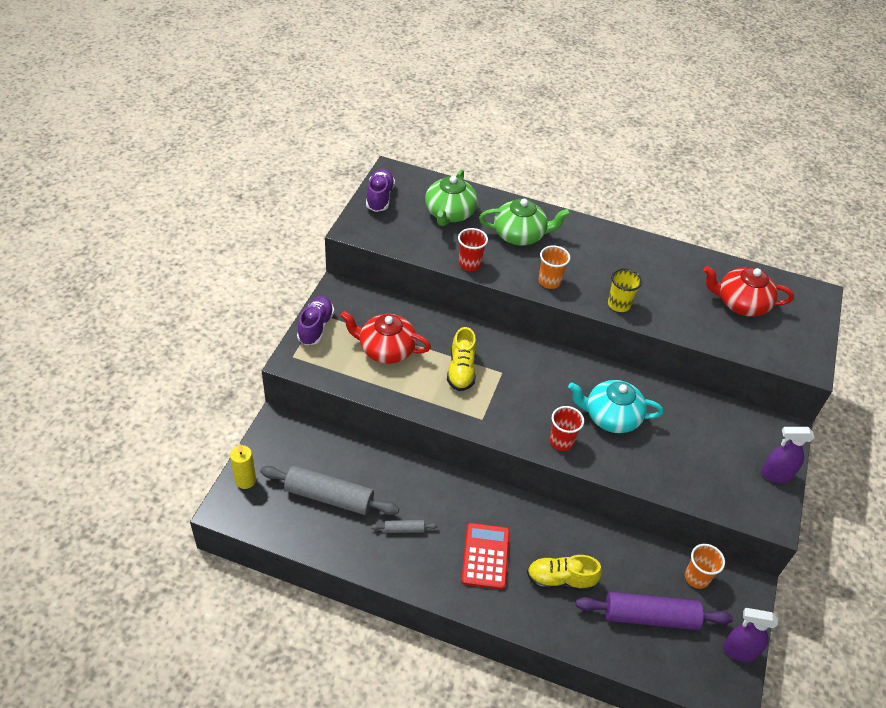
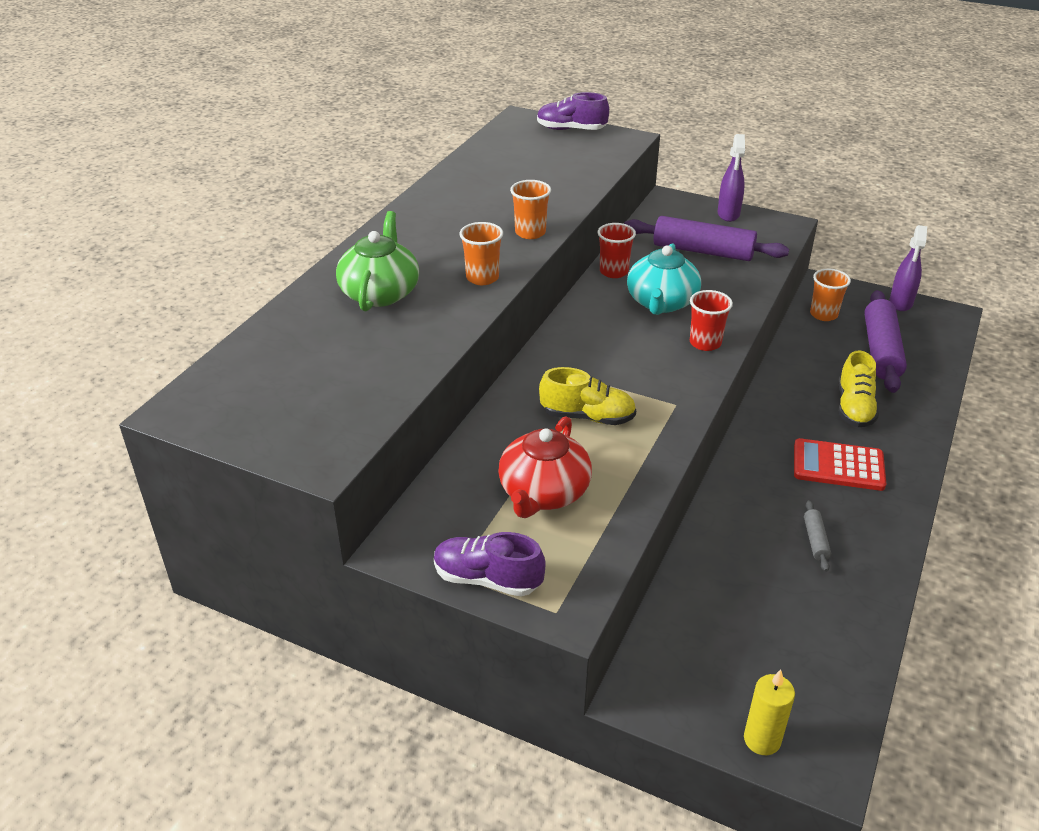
camera: 80 degrees left, 10 degrees down
grey rolling pin [260,466,399,515] -> none
purple shoe [366,169,395,212] -> purple shoe moved to [537,92,609,130]
green teapot [425,170,478,226] -> none
red cup [458,228,488,271] -> red cup moved to [598,223,636,278]
yellow cup [608,268,642,312] -> orange cup [510,180,551,239]
red teapot [704,266,794,317] -> none
none -> purple rolling pin [624,216,789,261]

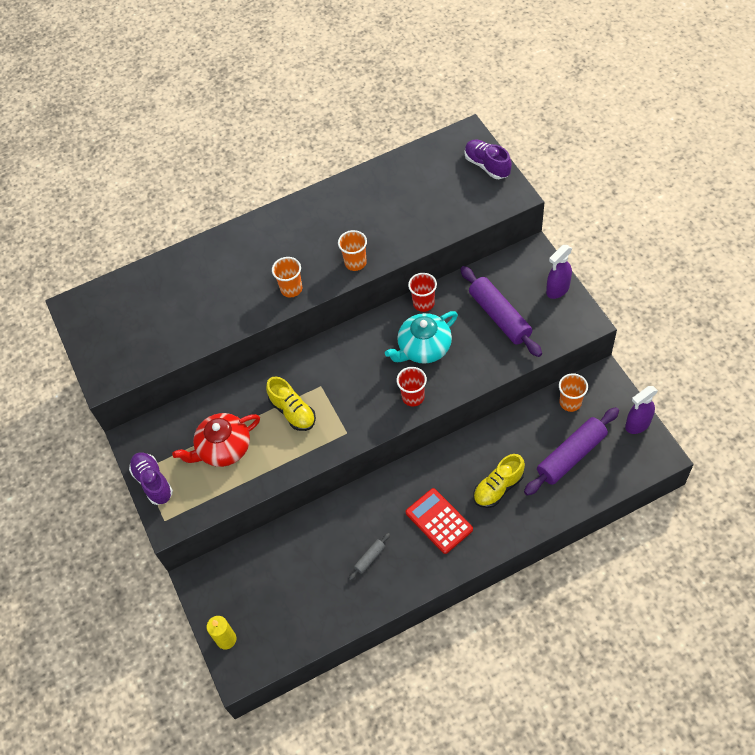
camera: 45 degrees right, 20 degrees up
green teapot [336,211,419,312] -> none

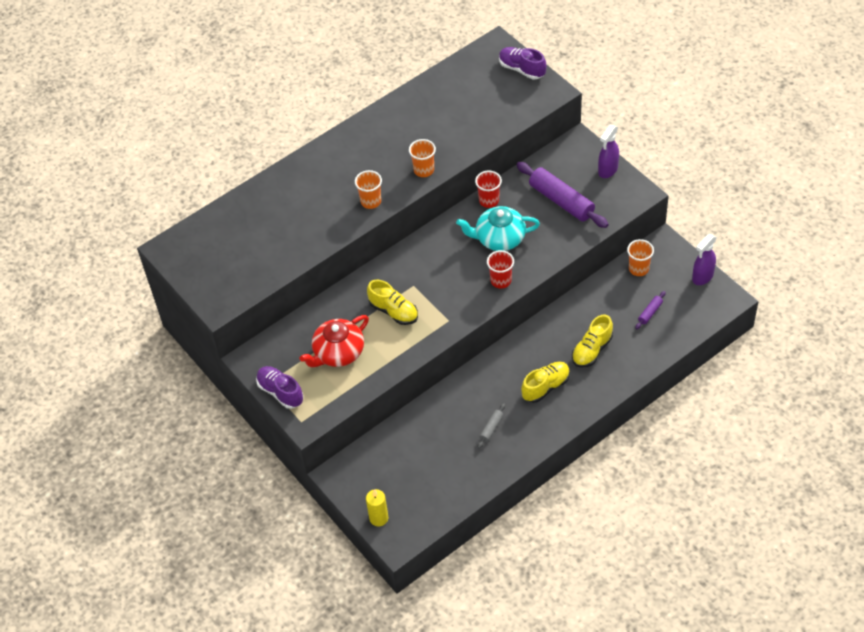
camera: 15 degrees left, 5 degrees down
turquoise teapot [385,311,458,364] -> turquoise teapot turned 45 degrees clockwise [456,206,540,251]
red calculator [406,488,473,554] -> yellow shoe [521,362,570,403]
purple rolling pin [524,407,619,496] -> purple rolling pin [635,291,666,329], size x0.45

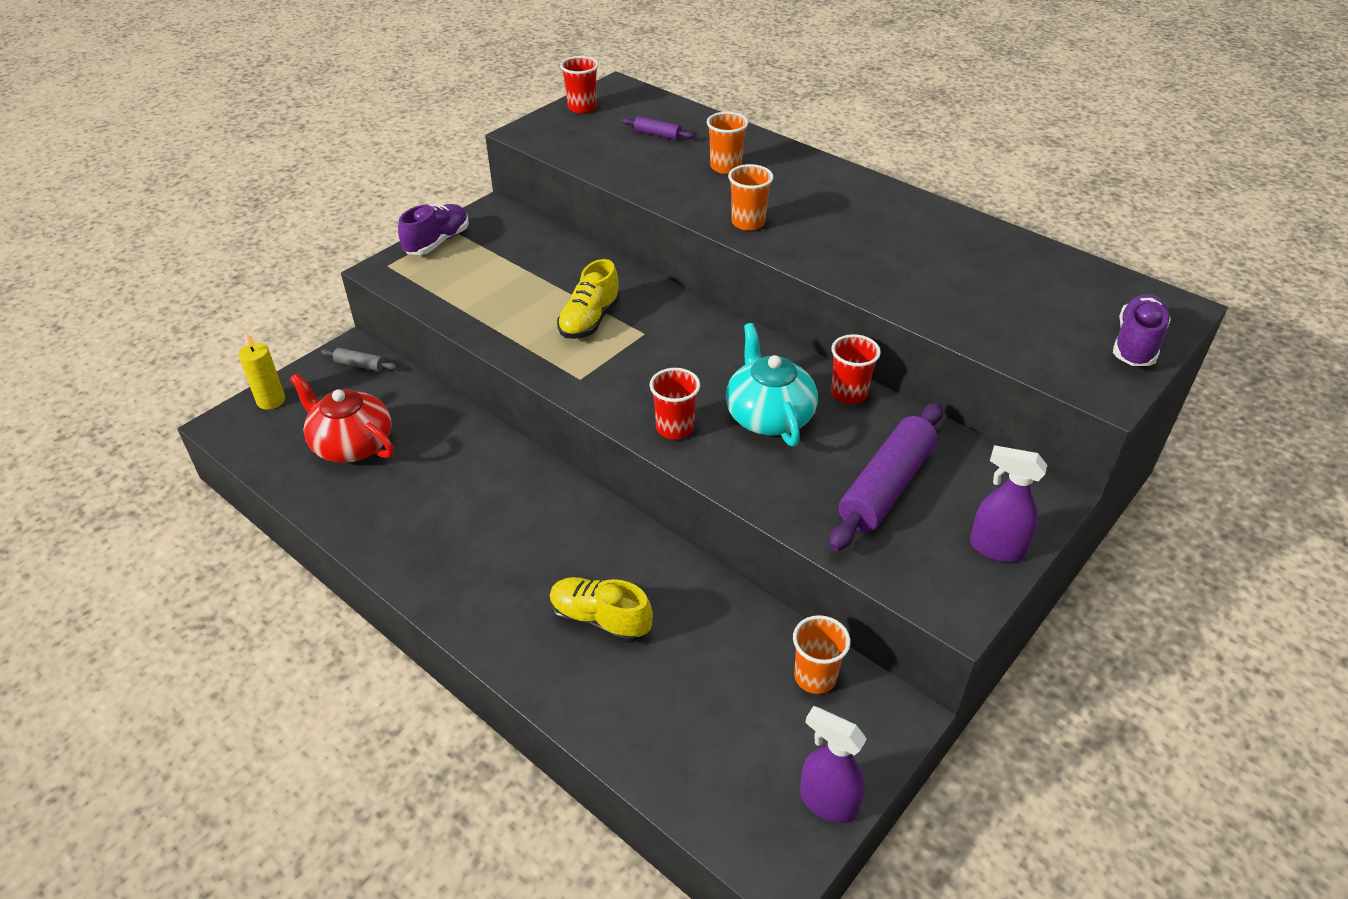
camera: 75 degrees right, 10 degrees down
red teapot [300,315,369,367] -> red teapot moved to [290,373,394,463]
orange cup [409,139,436,177] -> orange cup moved to [707,112,748,174]
grey rolling pin [478,403,505,449] -> grey rolling pin moved to [321,348,397,371]
yellow shoe [521,362,570,403] -> none
purple rolling pin [635,291,666,329] -> purple rolling pin moved to [622,116,694,140]
none -> red cup [560,56,599,113]

